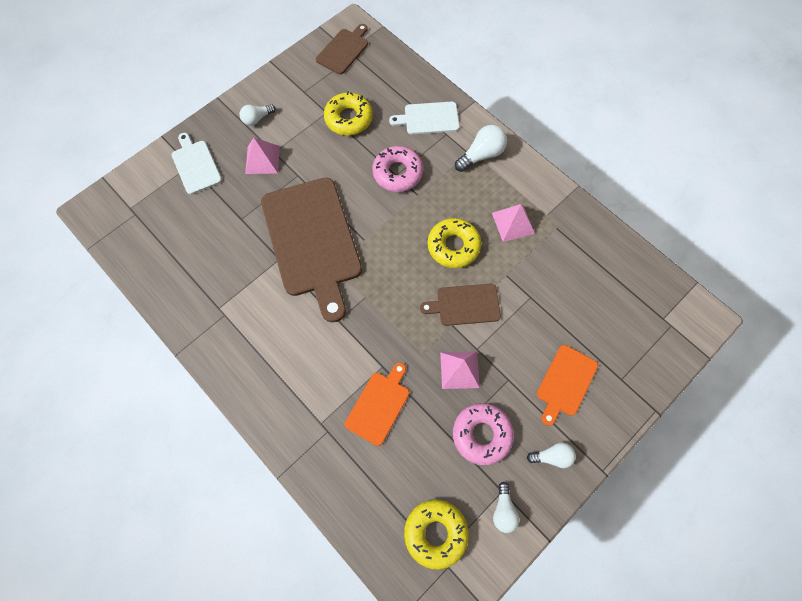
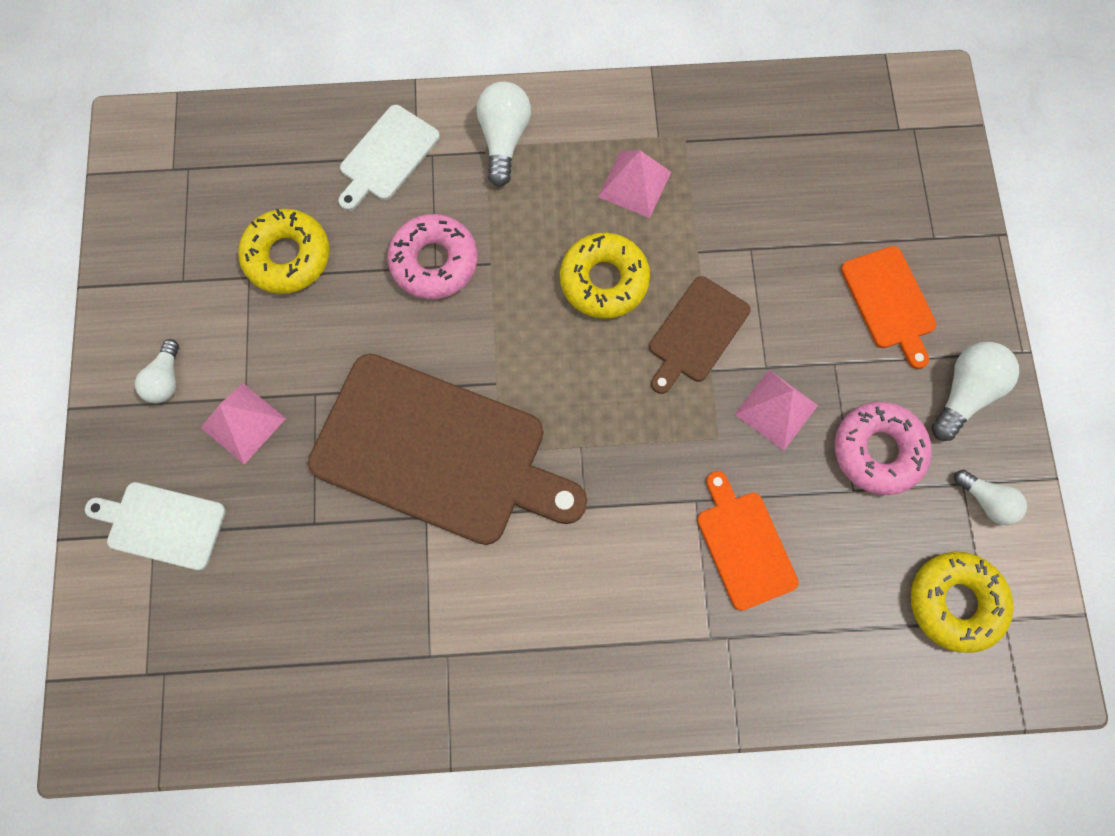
camera: 50 degrees left, 5 degrees up
brown cutting board [316,24,368,74] -> none
white light bulb [527,442,576,468] -> white light bulb [931,342,1019,441], size x1.55

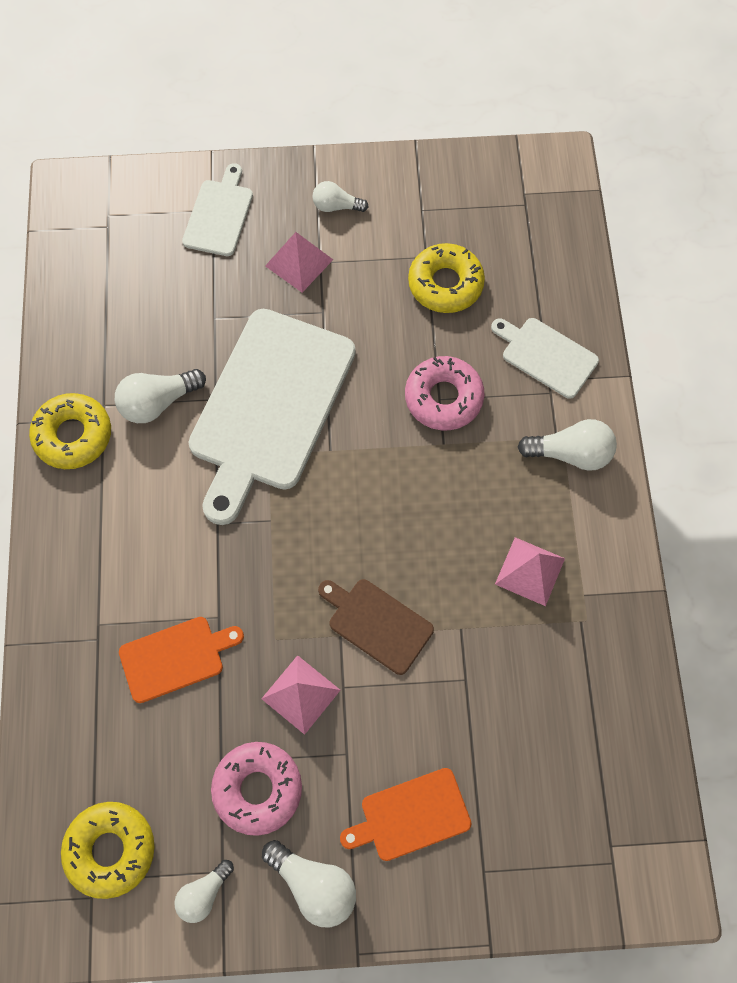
camera: 90 degrees right, 5 degrees down
brown cutting board [308,353,587,545] -> white cutting board [189,309,356,525]
yellow donut [560,233,650,319] -> yellow donut moved to [29,393,111,469]
none -> white light bulb [115,369,206,423]

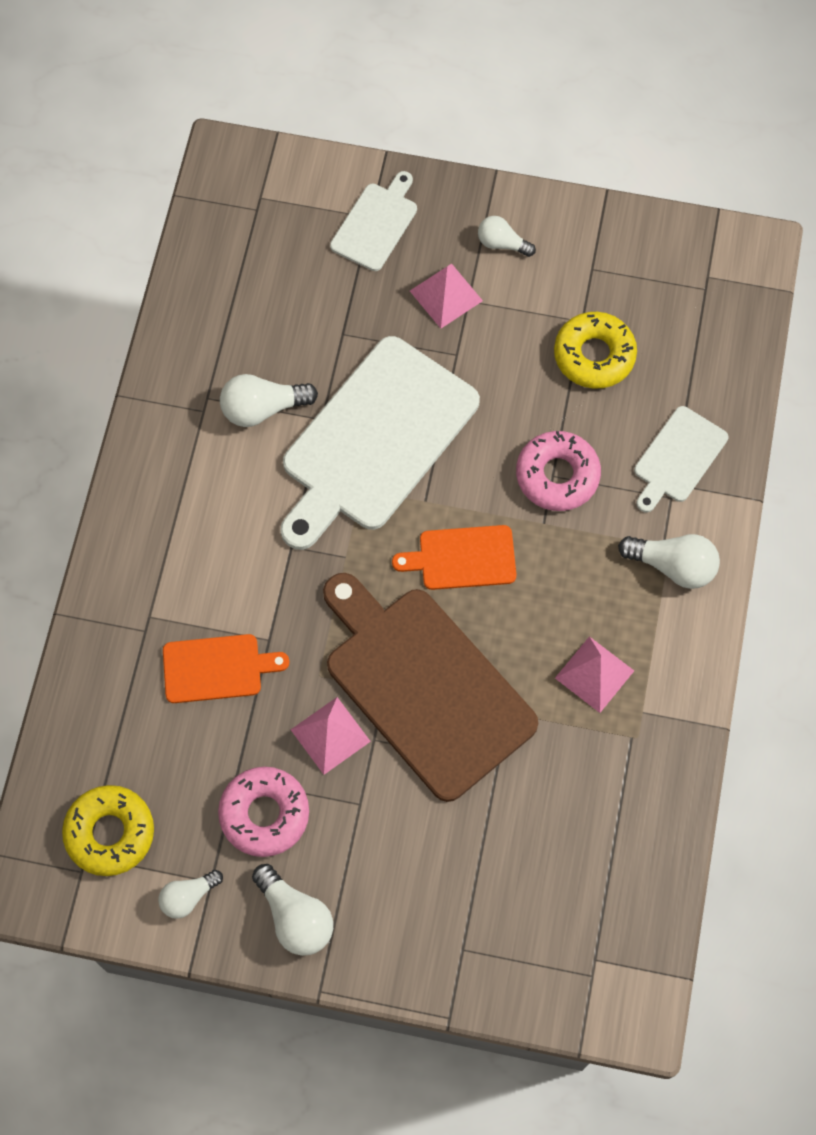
camera: 15 degrees right, 0 degrees up
yellow donut [29,393,111,469] -> none
brown cutting board [318,579,434,675] -> brown cutting board [323,573,538,802], size x2.04
orange cutting board [340,768,471,861] -> orange cutting board moved to [392,525,517,590]
white cutting board [491,318,599,399] -> white cutting board turned 105 degrees counterclockwise [634,406,728,512]

